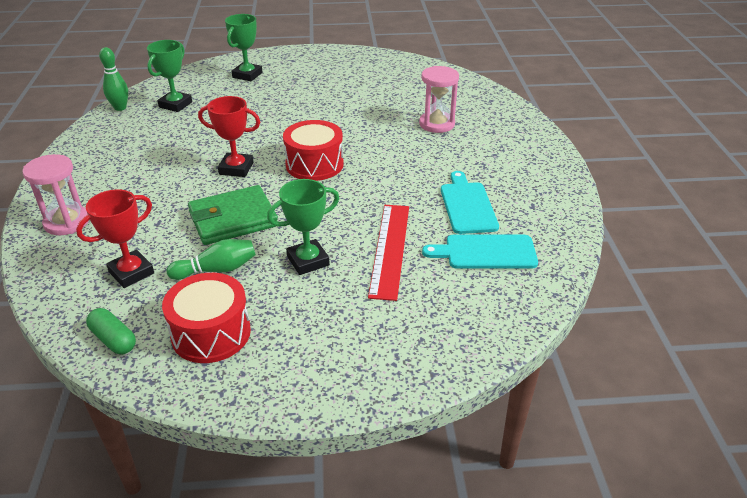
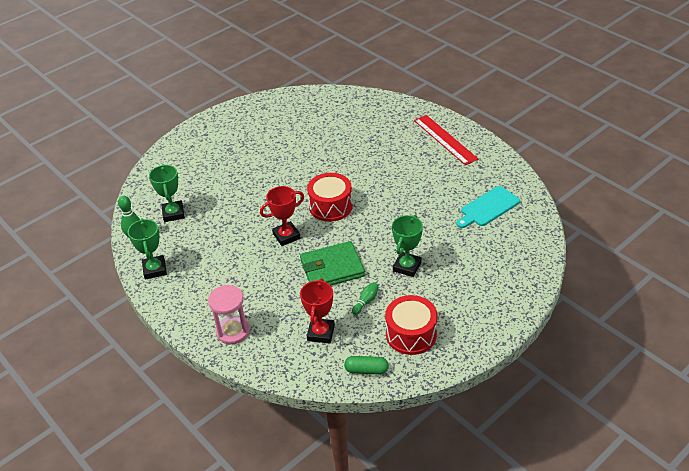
camera: 35 degrees left, 5 degrees up
green bowling pin [166,239,256,280] -> green bowling pin [352,282,379,315], size x0.66
green wallet [188,185,278,245] -> green wallet turned 45 degrees clockwise [300,241,365,286]
green trophy [225,14,263,81] -> green trophy moved to [128,218,167,280]
red ruler [368,205,409,301] -> red ruler moved to [414,115,478,165]
pink hourglass [419,66,459,133] -> none
turquoise cutting board [441,171,499,234] -> none

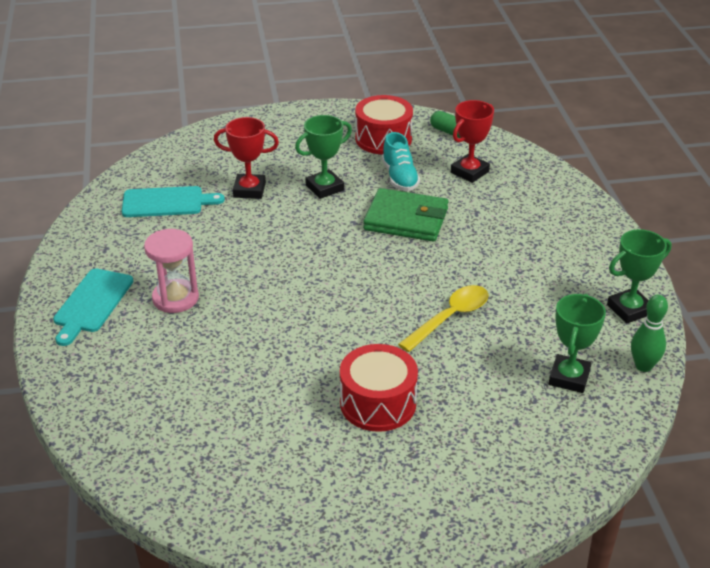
camera: 150 degrees left, 5 degrees down
green trophy [128,218,167,280] -> green trophy turned 45 degrees clockwise [607,229,671,324]
pink hourglass [208,285,250,344] -> pink hourglass moved to [144,229,199,313]
red trophy [260,186,304,246] -> red trophy moved to [214,117,279,199]
red drum [307,173,353,222] -> red drum moved to [340,344,418,432]
green bowling pin [352,282,379,315] -> turquoise shoe [382,132,420,191]
red ruler [414,115,478,165] -> turquoise cutting board [53,268,133,346]
none -> yellow spoon [398,285,489,352]

